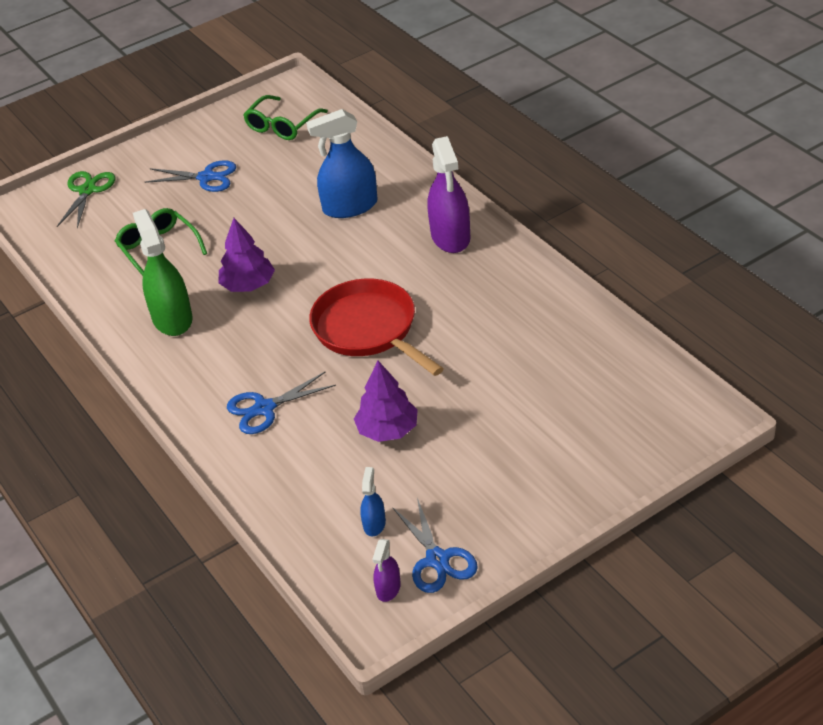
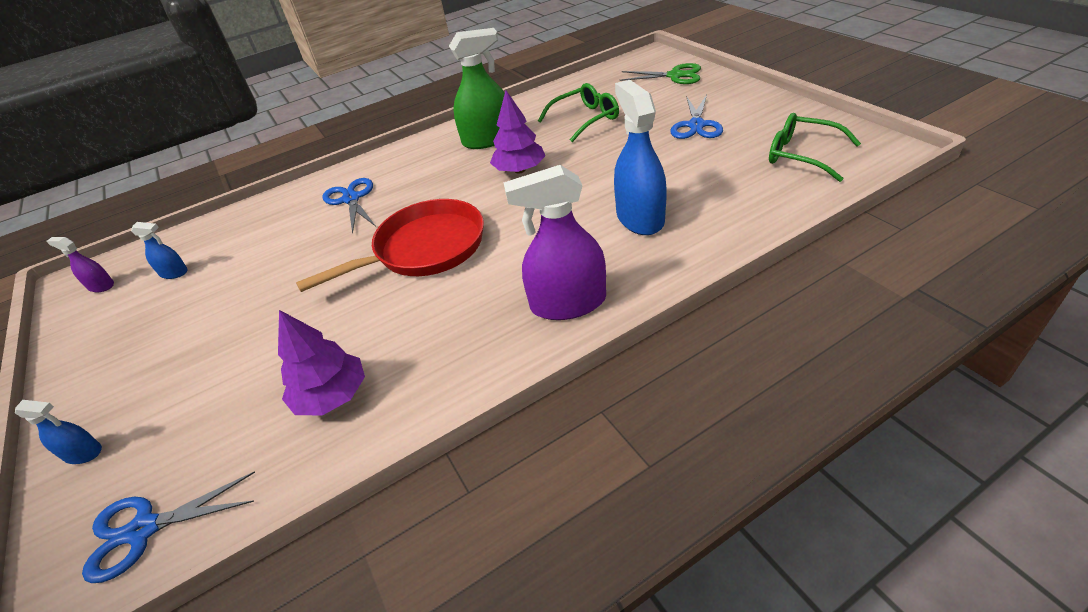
camera: 95 degrees right, 0 degrees up
purple tree [354,361,418,442] -> purple tree moved to [278,310,365,416]
blue scissors [393,498,478,593] -> blue scissors moved to [82,471,255,583]
none -> blue spray bottle [15,400,102,464]

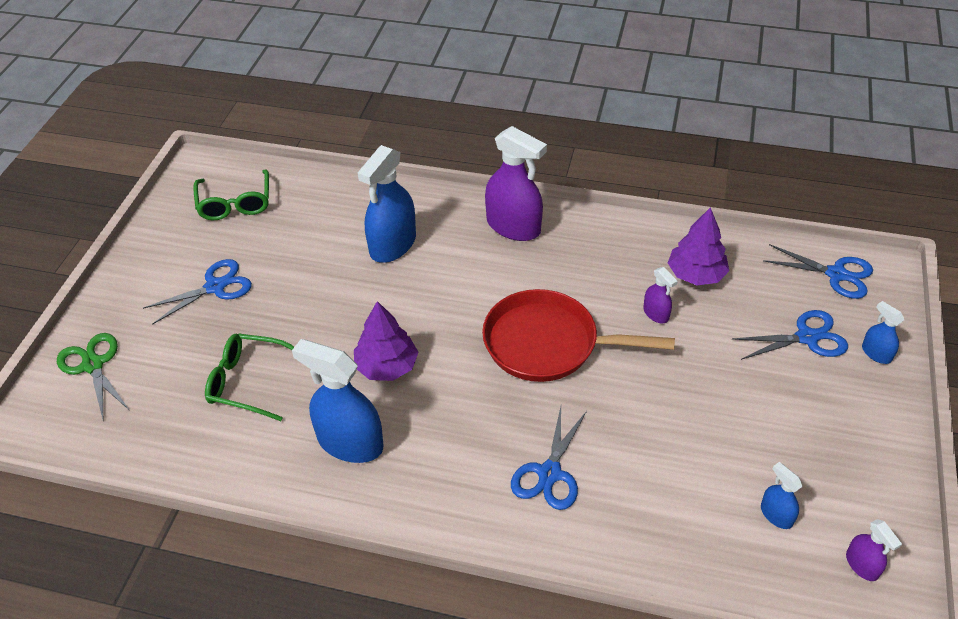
camera: 140 degrees left, 5 degrees up
green spray bottle [449,28,505,149] -> blue spray bottle [292,339,383,463]
none -> purple spray bottle [643,267,678,323]
none -> blue scissors [732,310,848,360]

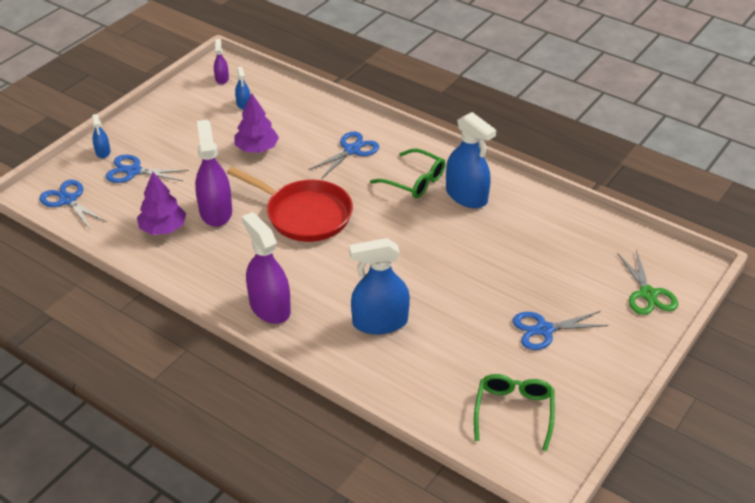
camera: 160 degrees left, 5 degrees down
green glasses [205,333,294,421] -> green glasses moved to [370,149,445,198]
purple tree [354,301,419,381] -> purple tree moved to [234,93,279,153]
blue spray bottle [358,145,416,263] -> blue spray bottle turned 150 degrees counterclockwise [349,238,410,335]
purple spray bottle [643,267,678,323] -> purple spray bottle [195,120,232,227], size x2.07

